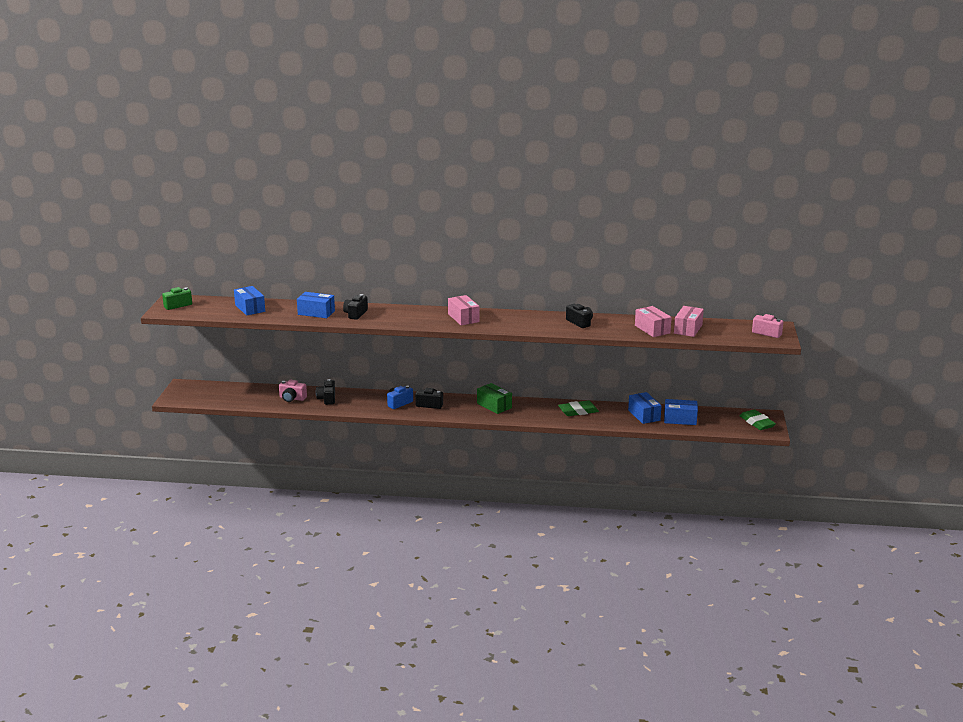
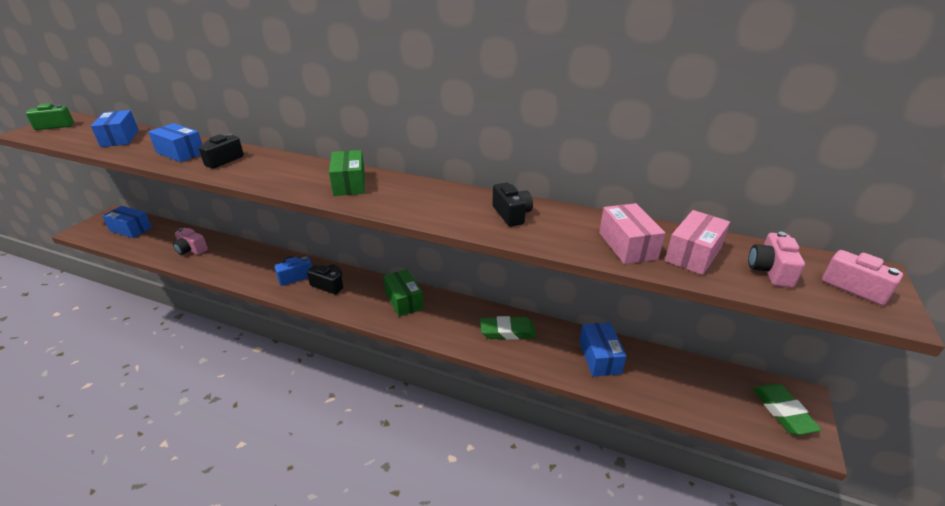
camera: 15 degrees right, 10 degrees up
black camera [316,379,335,405] -> none
pink box [448,295,480,325] -> green box [329,150,365,196]
blue box [664,399,698,425] -> blue box moved to [102,206,152,238]
none -> pink camera [748,231,805,288]

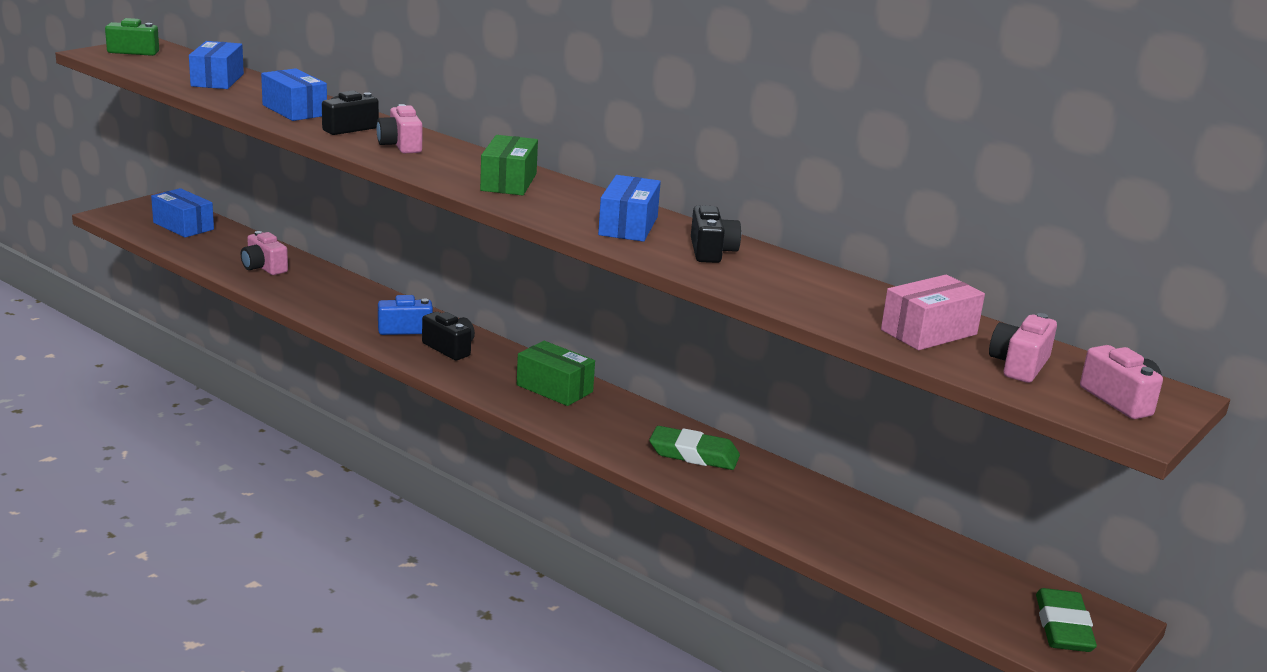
camera: 15 degrees right, 10 degrees down
green box [383,269,424,317] -> green box turned 45 degrees counterclockwise [517,341,595,406]
blue box [579,322,627,377] -> blue box moved to [598,175,661,242]
pink box [599,203,665,264] -> none
none -> pink camera [376,104,423,153]

